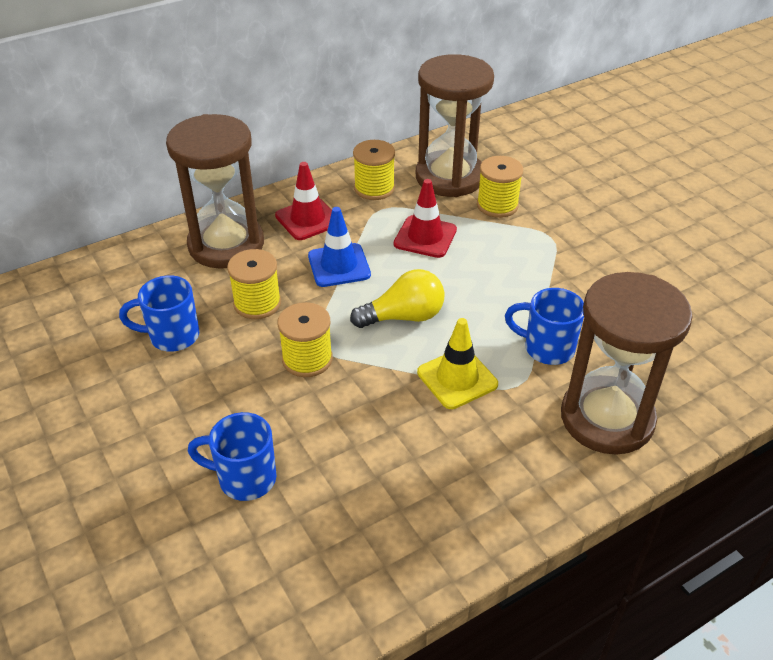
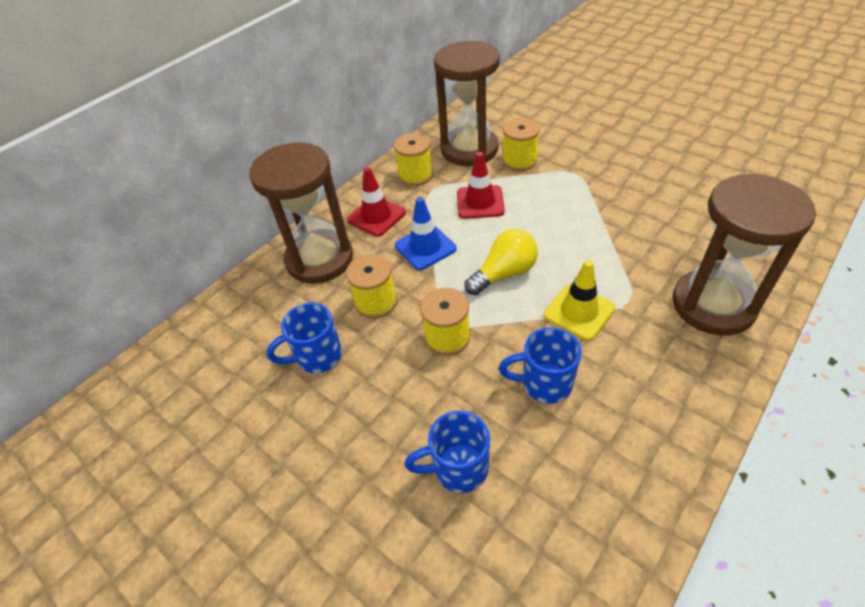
camera: 15 degrees left, 5 degrees up
blue mug [505,288,584,365] -> blue mug moved to [499,327,582,404]

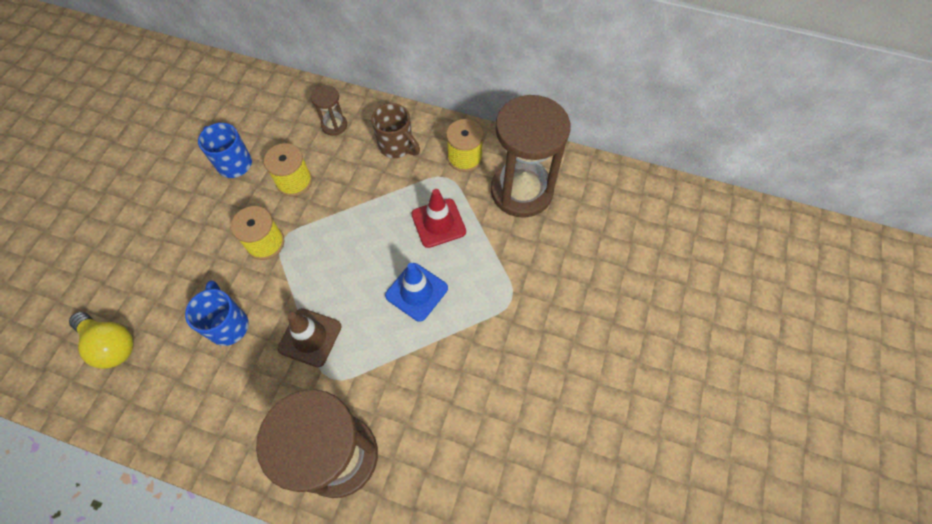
camera: 65 degrees right, 15 degrees up
brown hourglass [249,142,353,283] -> brown hourglass [311,85,347,136], size x0.44
red traffic cone [347,167,406,237] -> brown mug [371,103,420,158]
blue traffic cone [395,197,457,270] -> blue traffic cone moved to [385,263,448,322]
blue mug [405,411,490,493] -> none
yellow light bulb [465,229,538,295] -> yellow light bulb moved to [69,312,134,369]
yellow spool [502,118,540,171] -> none
yellow traffic cone [544,260,616,341] -> brown traffic cone [277,308,341,367]

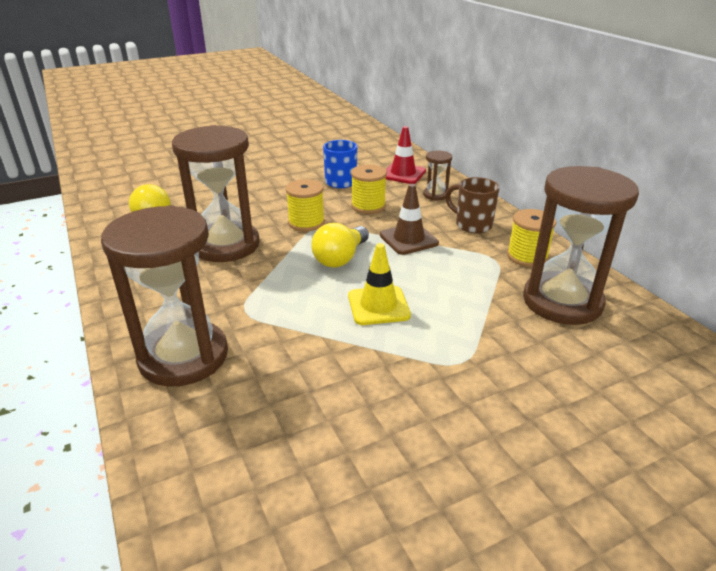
camera: 45 degrees right, 30 degrees down
blue mug [185,280,249,346] -> brown hourglass [172,125,260,262]
brown traffic cone [277,308,341,367] -> brown traffic cone moved to [380,184,439,255]
brown mug [371,103,420,158] -> brown mug turned 135 degrees clockwise [445,177,500,233]
blue traffic cone [385,263,448,322] -> yellow traffic cone [348,243,411,325]
red traffic cone [411,189,466,248] -> red traffic cone moved to [386,126,426,184]
none -> yellow light bulb [312,223,369,268]

